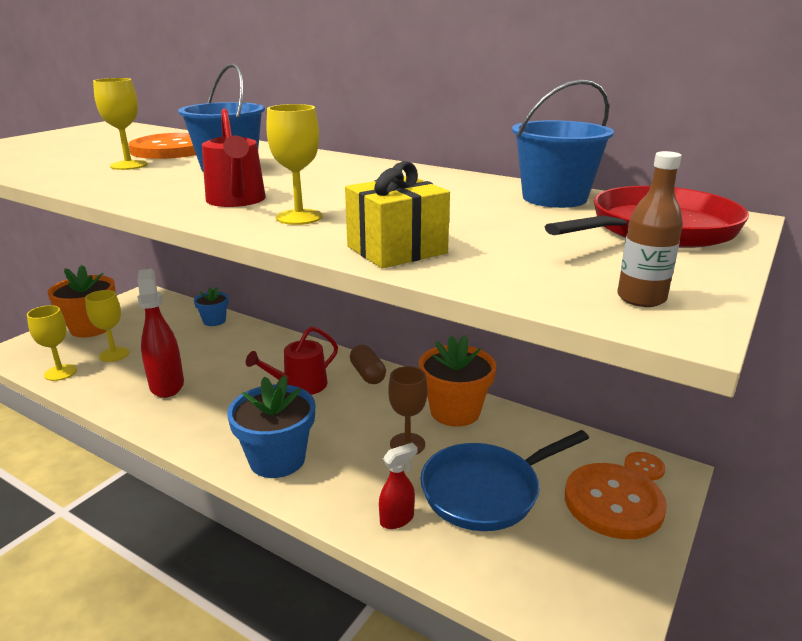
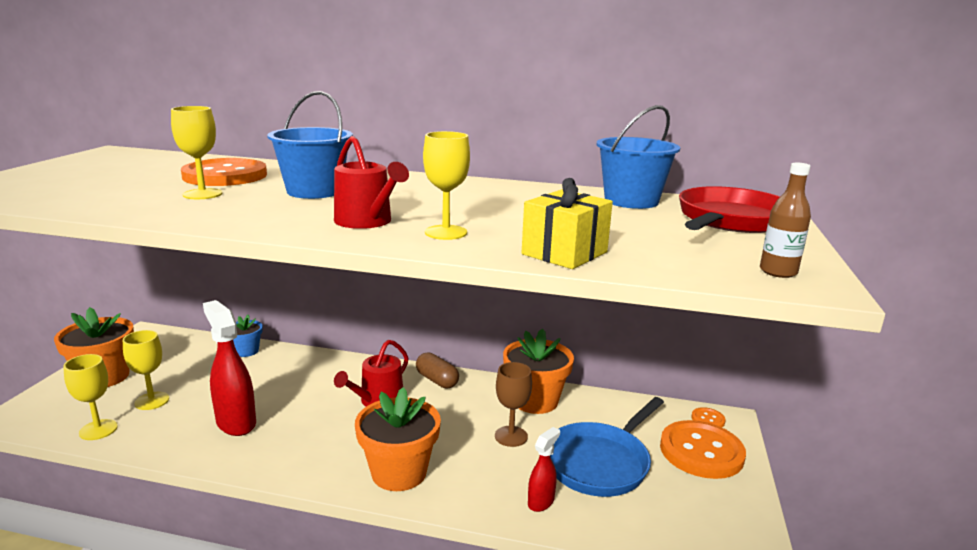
camera: 20 degrees left, 5 degrees down
blue flower pot [227,375,315,478] -> orange flower pot [355,387,441,491]

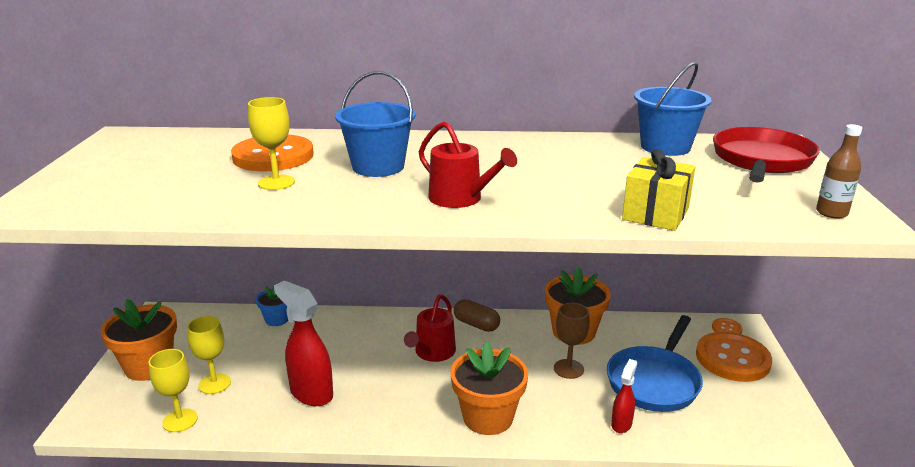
camera: 10 degrees left, 5 degrees up
yellow goblet [423,131,470,240] -> none

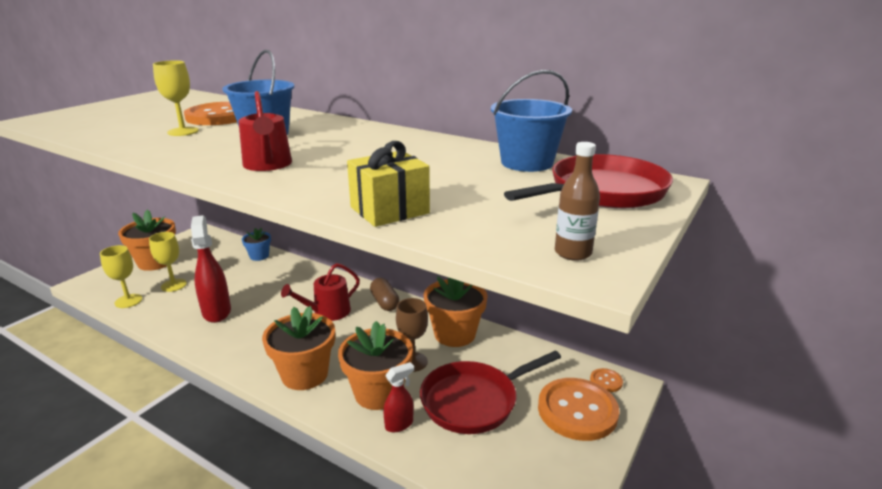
camera: 30 degrees right, 0 degrees up
blue pan [607,315,703,412] -> red pan [420,351,561,434]
none -> orange flower pot [338,321,413,410]

